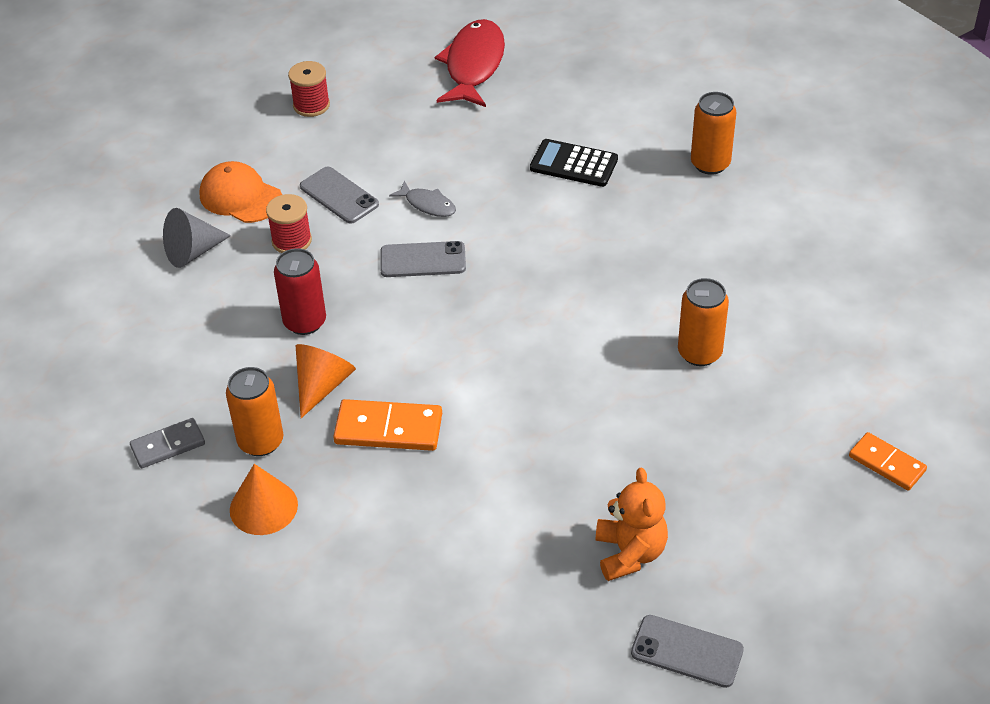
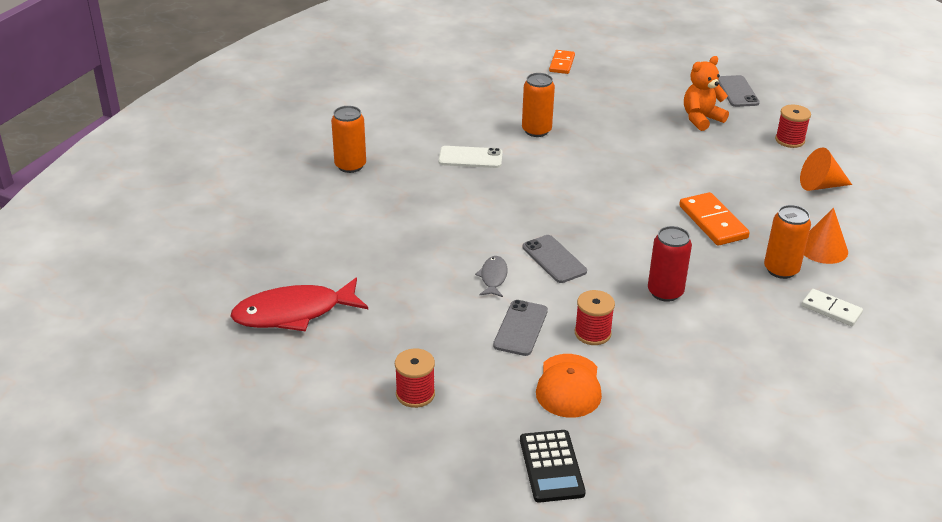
camera: 120 degrees left, 10 degrees down
grey domino [130,418,205,468] -> white domino [801,289,863,326]
grey cone [163,208,231,268] -> none
orange cone [296,344,356,418] -> orange cone moved to [800,147,852,191]
black calculator [530,139,618,187] -> black calculator moved to [520,430,586,503]
none -> white phone [438,146,503,168]
none -> red spool [775,105,811,148]

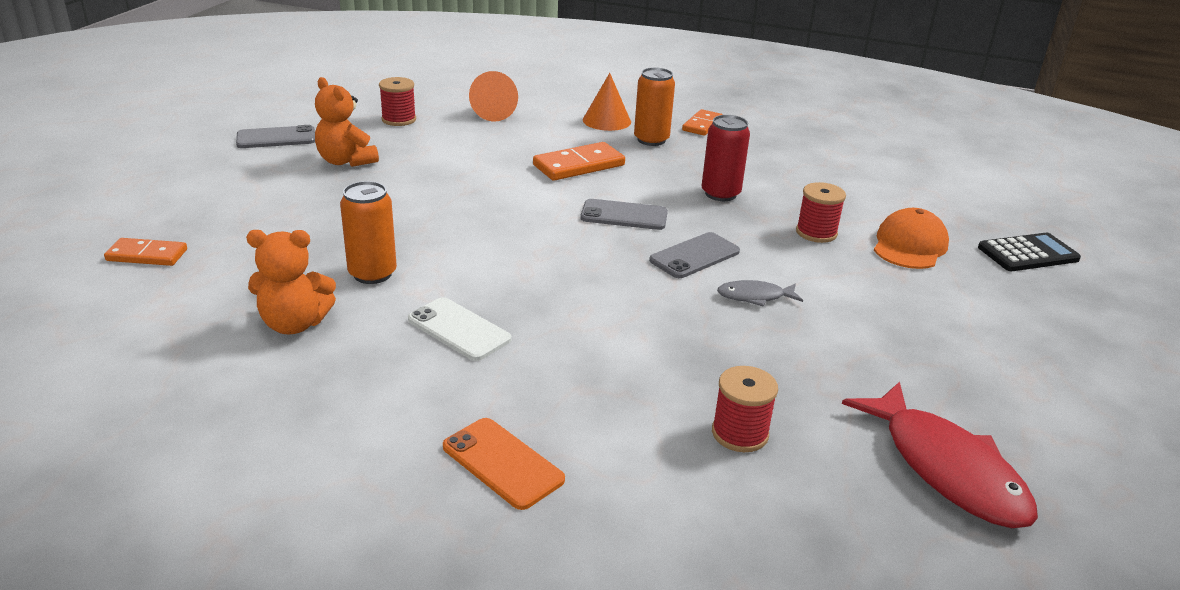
camera: 100 degrees left, 5 degrees down
orange can [331,106,366,173] -> orange phone [443,418,565,510]
red spool [395,349,435,408] -> red spool moved to [712,366,778,452]
white phone [438,146,503,168] -> white phone turned 45 degrees counterclockwise [408,297,511,361]
grey phone [493,300,548,356] -> grey phone moved to [580,199,668,230]
orange cap [536,354,602,418] -> orange cap turned 60 degrees counterclockwise [874,208,949,269]
white domino [801,289,863,326] -> orange domino [682,109,723,136]
none -> orange teddy bear [246,230,336,335]

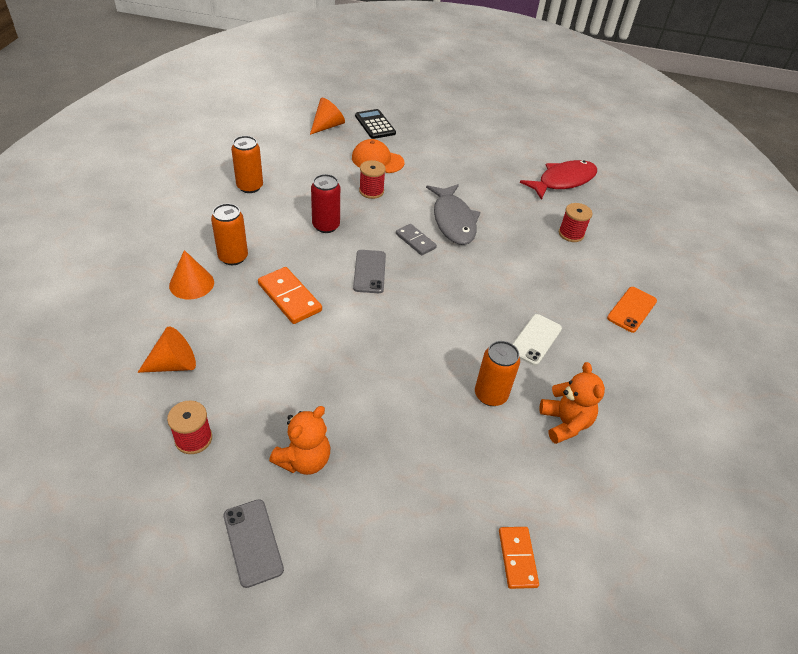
camera: 100 degrees left, 15 degrees up
grey phone [649,232,740,278] -> grey domino [396,224,437,255]
orange domino [682,109,723,136] -> none
grey fish [717,280,803,307] -> grey fish [426,184,480,245], size x2.04
none -> orange can [231,136,263,193]
none -> orange cone [310,98,345,135]

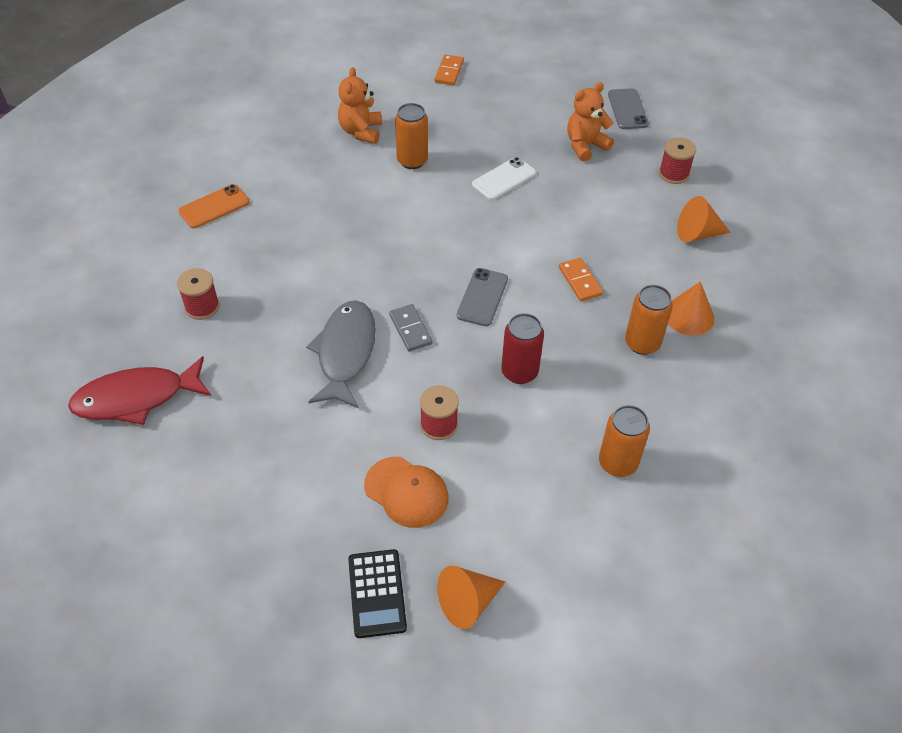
camera: 160 degrees left, 5 degrees up
orange domino [258,267,322,324] -> orange domino [559,258,603,302], size x0.66
white phone [513,314,562,366] -> white phone moved to [472,157,536,200]

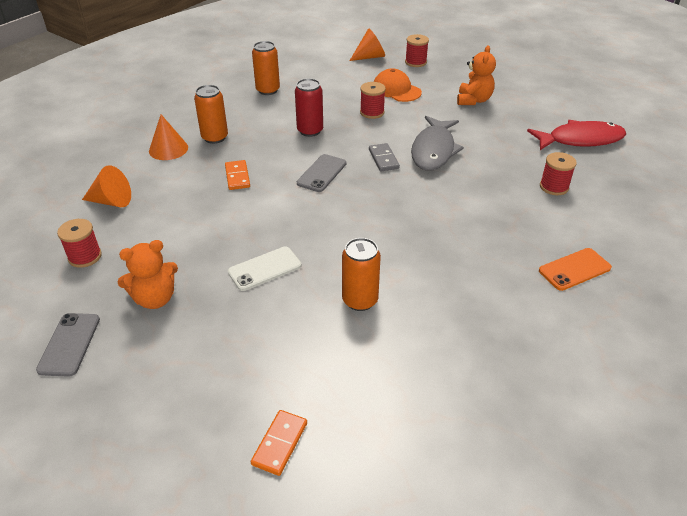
camera: 170 degrees left, 10 degrees down
orange teddy bear [338,67,382,144] -> orange teddy bear moved to [457,45,496,105]
black calculator [348,549,407,638] -> red spool [405,34,429,67]

